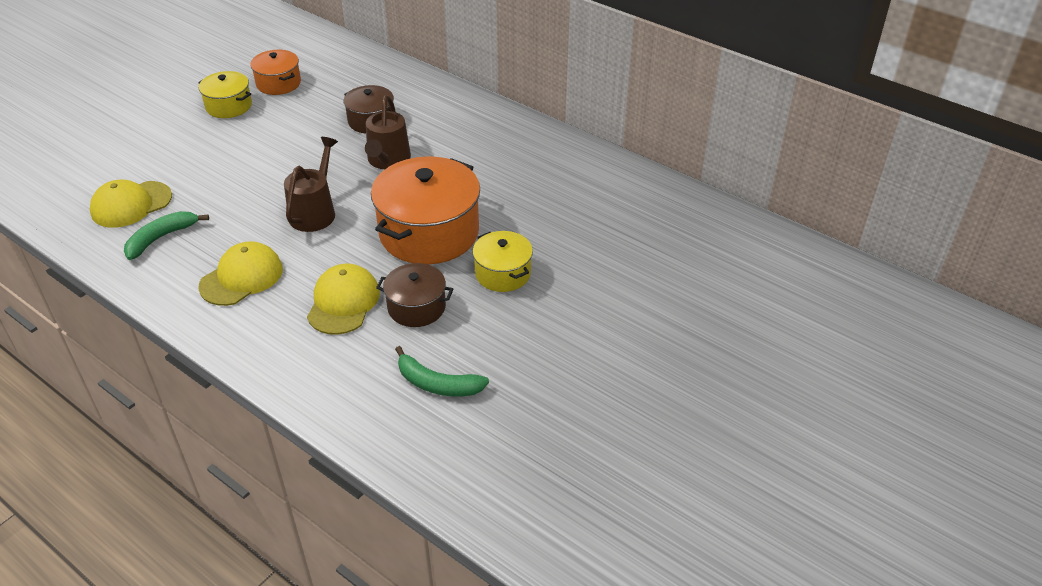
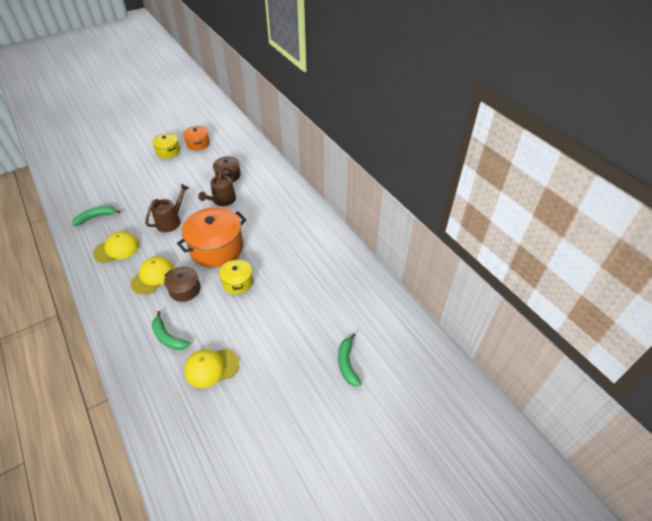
camera: 20 degrees right, 5 degrees up
yellow cap [90,180,172,228] -> yellow cap moved to [184,348,239,388]
none -> green banana [338,333,361,386]

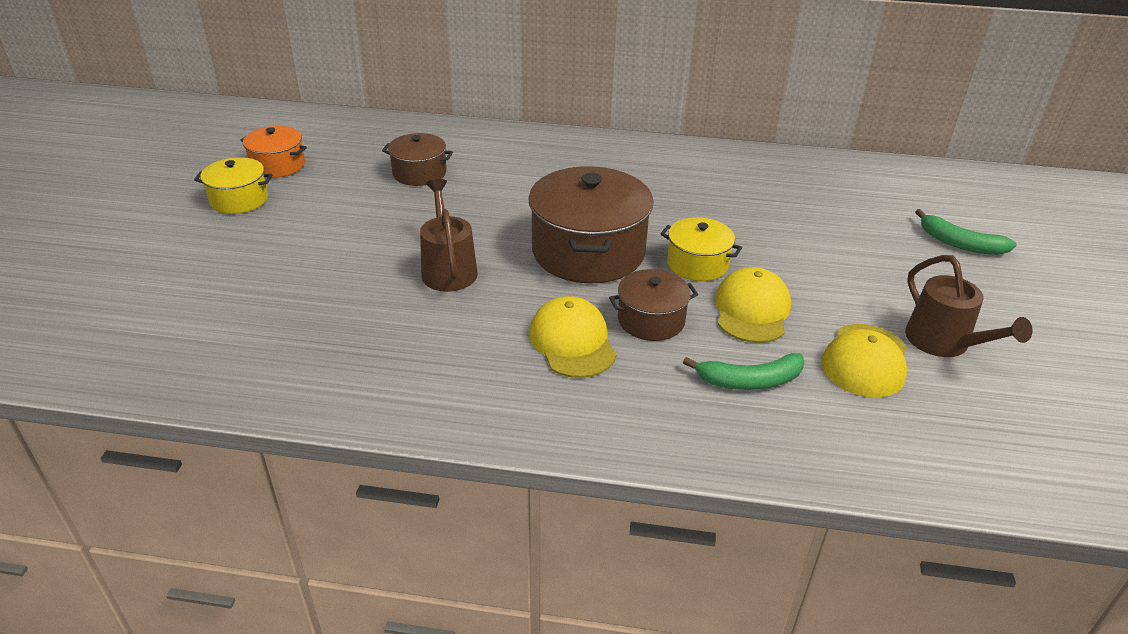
camera: 50 degrees left, 10 degrees down
green banana [72,206,121,226] -> none
yellow cap [93,231,139,263] -> yellow cap moved to [715,267,791,343]
orange pot [177,207,247,267] -> brown pot [528,166,653,284]
brown watering can [198,167,236,206] -> brown watering can moved to [905,255,1033,357]

